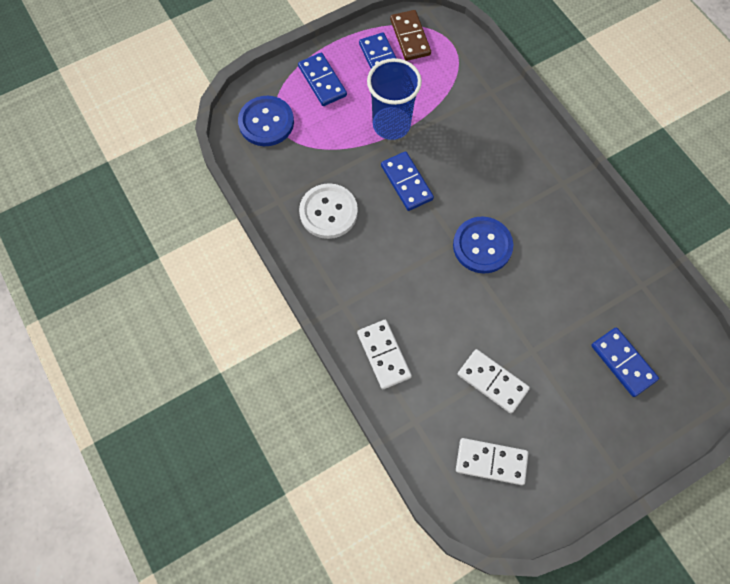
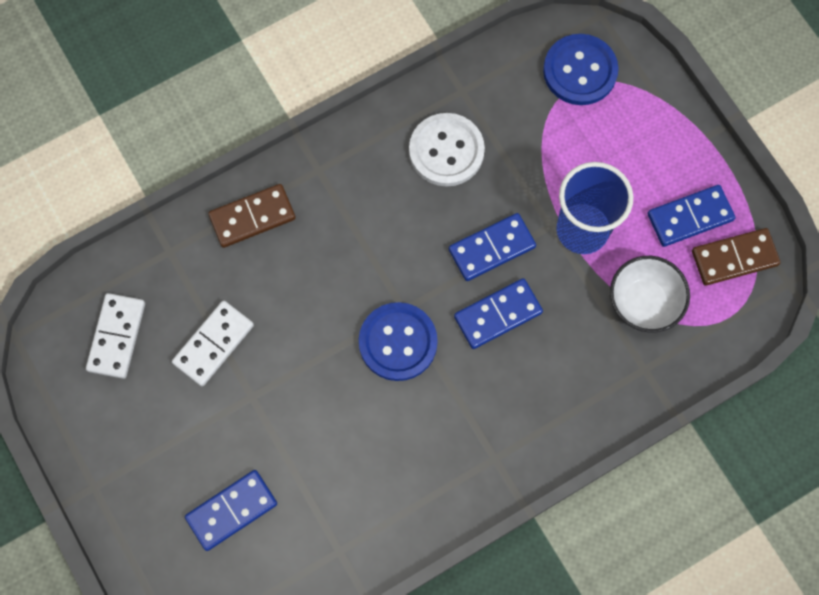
camera: 90 degrees right, 5 degrees up
blue domino [298,53,347,106] -> blue domino moved to [454,278,543,349]
white domino [357,320,412,389] -> brown domino [208,184,296,248]
none -> white bowl [610,256,690,333]

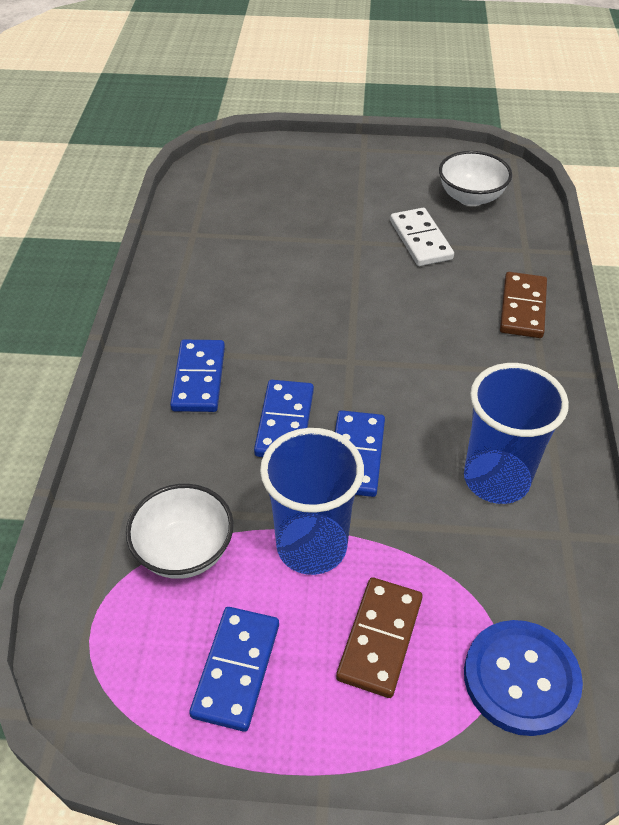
camera: 125 degrees right, 25 degrees down
white domino [86,293,145,379] -> white bowl [439,151,512,206]
blue domino [185,470,277,551] -> blue domino moved to [170,340,225,412]
blue button [359,302,438,381] -> none
white button [409,113,485,187] -> blue cup [464,363,569,504]
brown domino [692,228,780,285] -> brown domino moved to [336,577,422,698]

